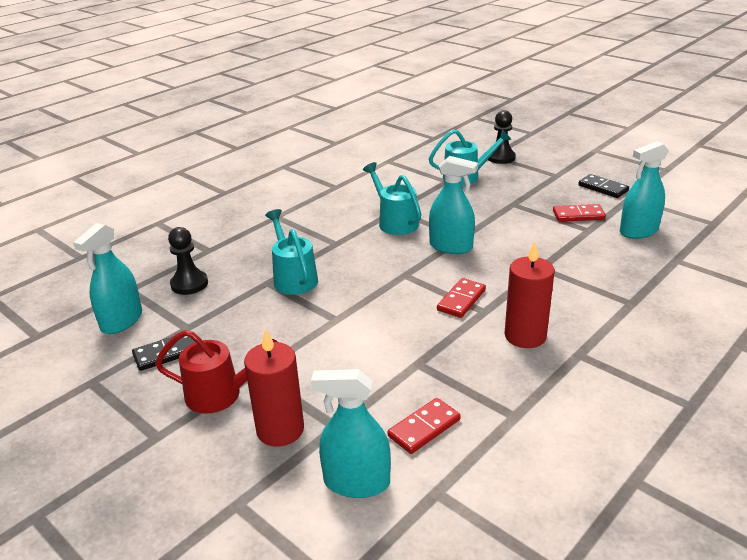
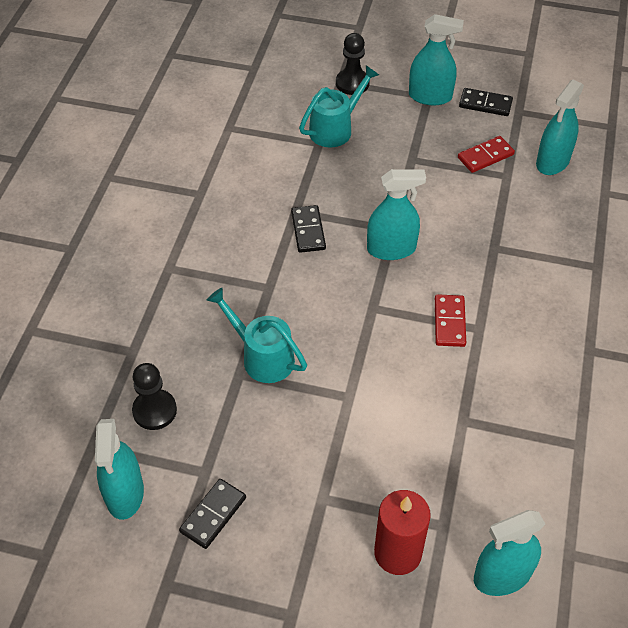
camera: 30 degrees left, 20 degrees up
red watering can [155,330,278,414] -> none
turquoise watering can [363,162,421,235] -> black domino [291,205,326,253]
red domino [388,398,461,454] -> none
red candle [504,242,555,348] -> none
none -> turquoise spray bottle [409,14,464,105]

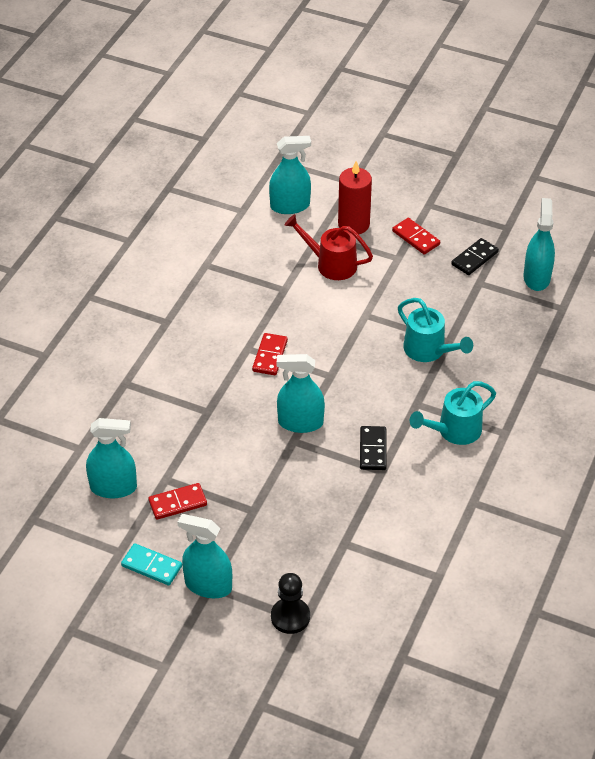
camera: 170 degrees left, 5 degrees down
black pawn [132,363,177,430] -> none
turquoise watering can [299,65,379,147] -> turquoise watering can moved to [410,381,496,445]
black domino [459,88,513,116] -> turquoise domino [121,543,182,585]
turquoise spray bottle [536,80,584,175] -> turquoise spray bottle turned 45 degrees clockwise [86,418,137,499]
none -> red watering can [284,214,373,280]
none -> red domino [392,218,440,255]

